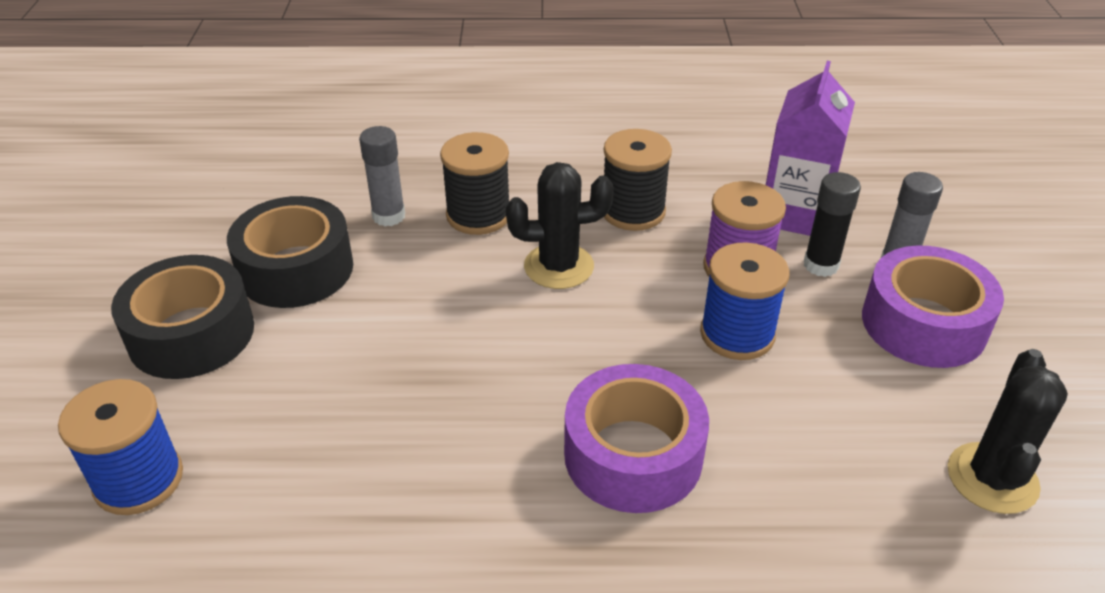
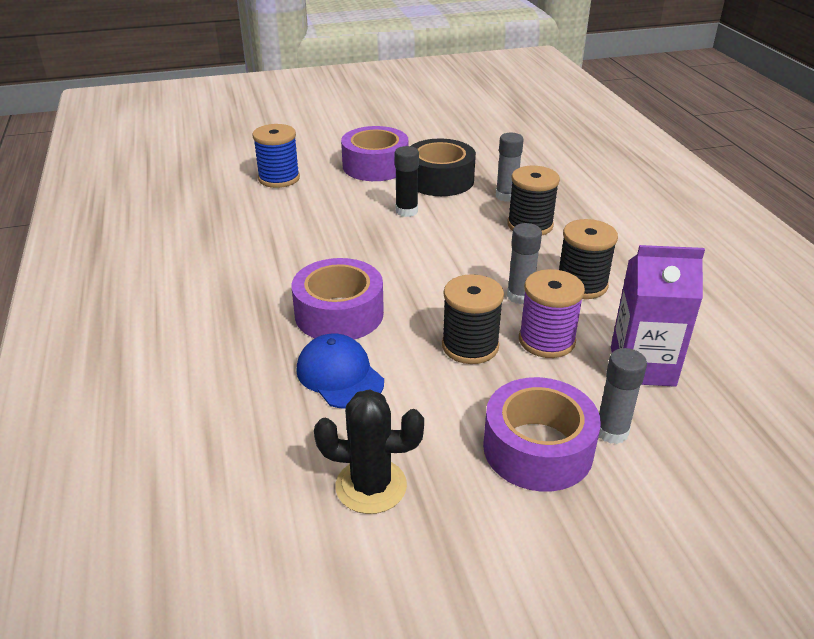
camera: 75 degrees right, 5 degrees down
black tape [111,255,254,379] -> purple tape [341,126,408,181]
black cactus [506,162,614,289] -> none
blue spool [700,242,789,360] -> black spool [442,274,504,364]
black glue stick [804,172,861,277] -> black glue stick moved to [395,146,419,217]
none -> blue cap [296,333,384,409]
none -> grey glue stick [507,223,542,304]

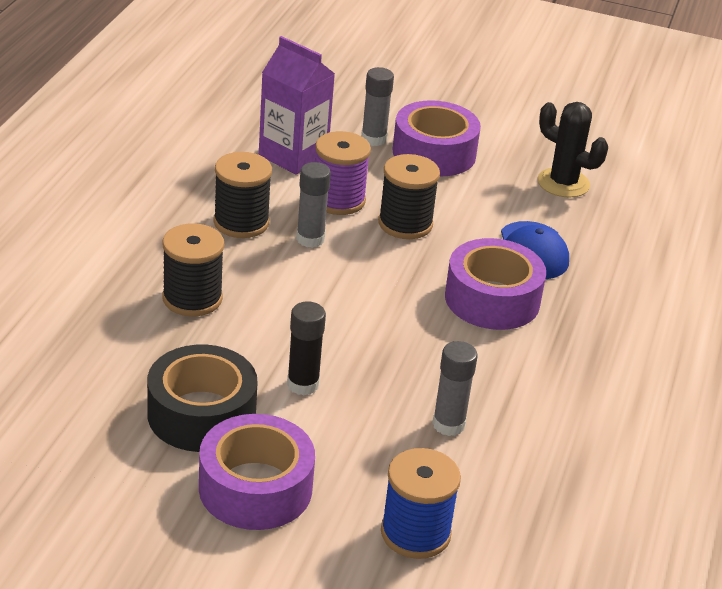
camera: 150 degrees left, 0 degrees up
grey glue stick [496,133,524,202] -> grey glue stick moved to [432,341,478,436]

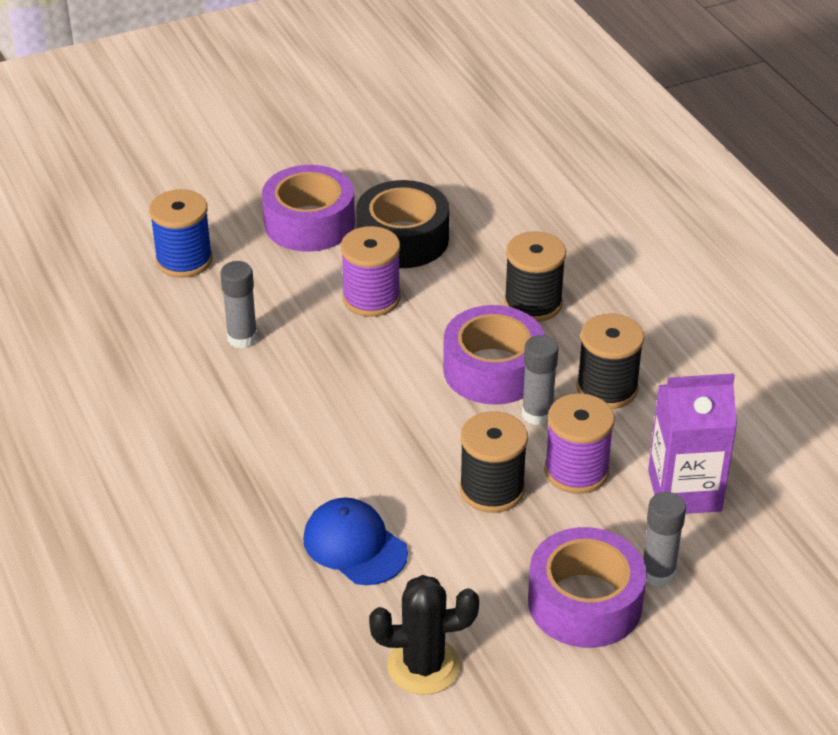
camera: 140 degrees right, 5 degrees up
black glue stick [287,302,326,395] -> purple spool [341,226,401,317]
purple tape [445,238,546,330] -> purple tape moved to [443,305,544,405]

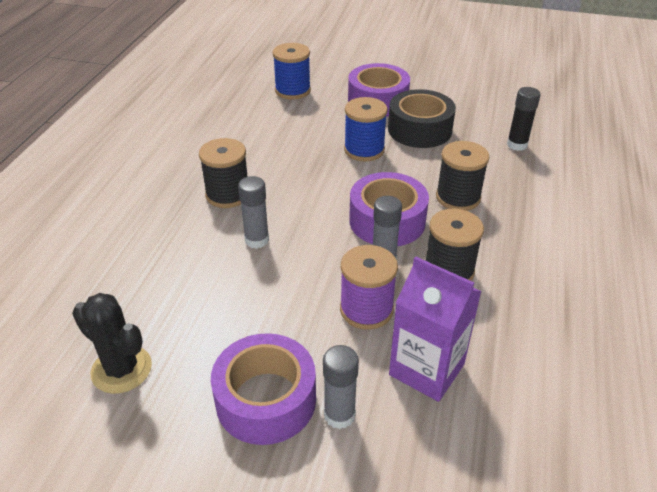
camera: 40 degrees right, 0 degrees up
grey glue stick [220,261,257,349] -> grey glue stick moved to [238,176,269,249]
blue cap [303,498,408,585] -> none
purple spool [341,226,401,317] -> blue spool [344,97,388,161]
black spool [460,411,528,513] -> black spool moved to [199,138,248,208]
none -> black glue stick [507,87,541,151]

